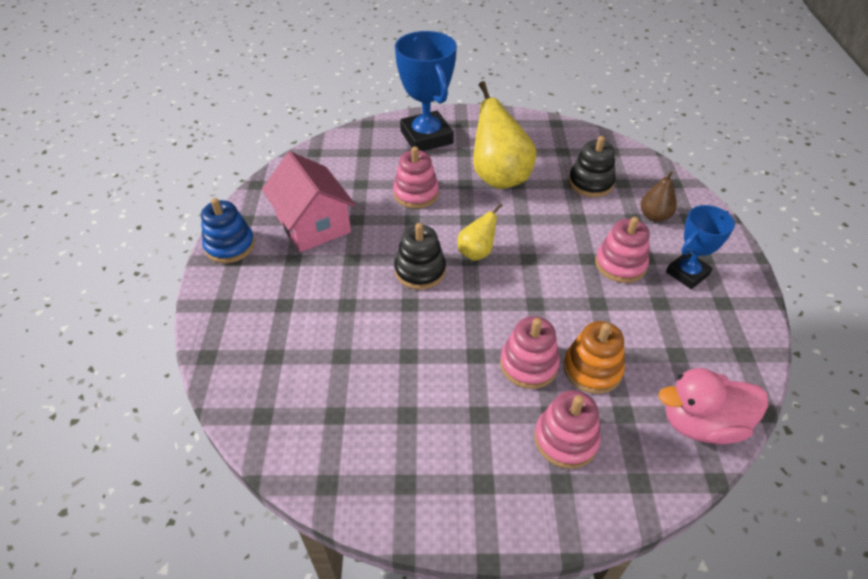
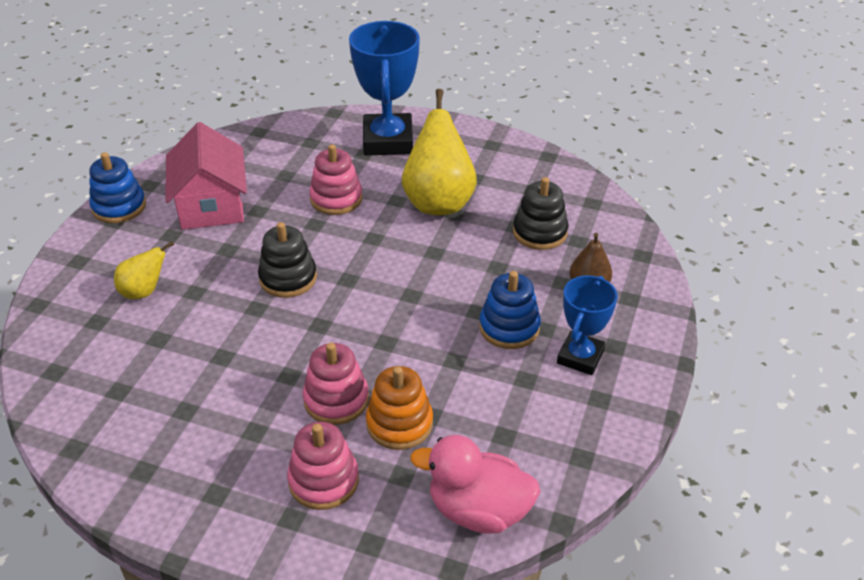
camera: 20 degrees right, 5 degrees down
yellow pear [457,203,503,261] -> yellow pear moved to [114,241,174,299]
pink stacking toy [595,217,650,283] -> blue stacking toy [479,271,541,349]
blue trophy [666,205,735,289] -> blue trophy turned 45 degrees counterclockwise [557,275,618,375]

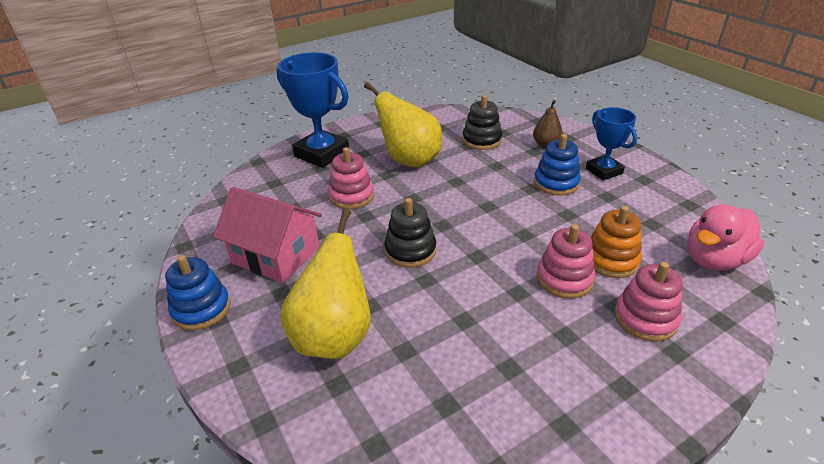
camera: 50 degrees left, 5 degrees down
yellow pear [114,241,174,299] -> yellow pear [280,208,371,359], size x1.92

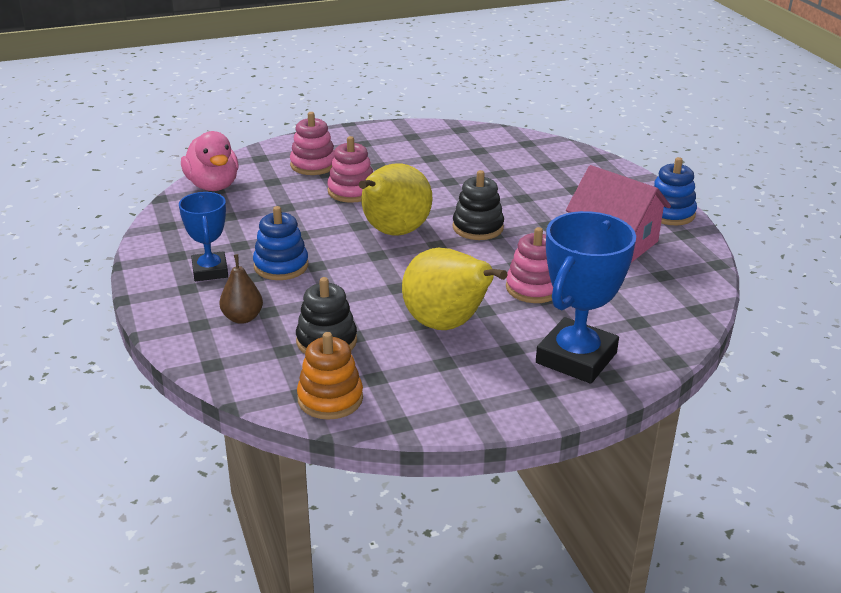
camera: 170 degrees left, 5 degrees down
blue trophy [277,52,349,168] -> blue trophy turned 75 degrees clockwise [536,211,636,383]
yellow pear [280,208,371,359] -> yellow pear moved to [359,163,432,235]
orange stacking toy [591,206,642,278] -> orange stacking toy moved to [297,332,363,420]
pink duck [687,204,764,271] -> pink duck turned 90 degrees clockwise [181,131,239,191]

